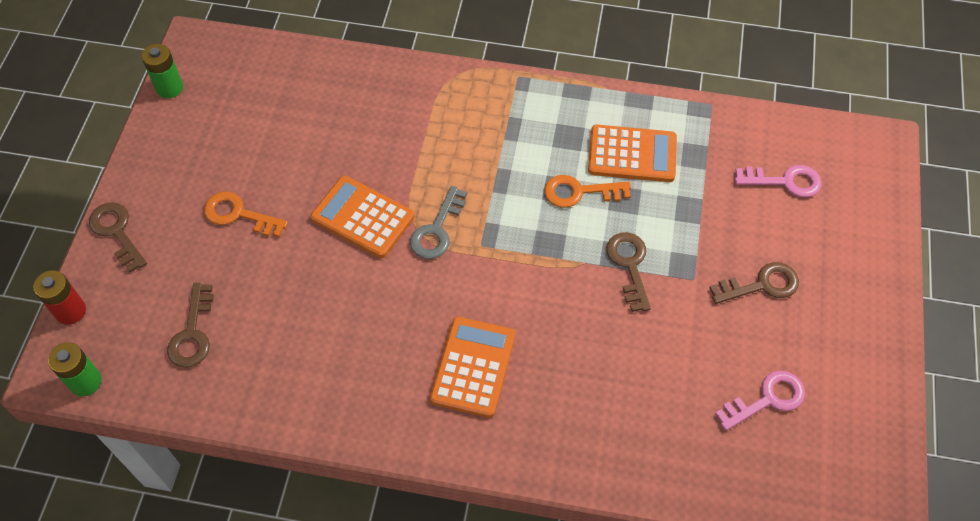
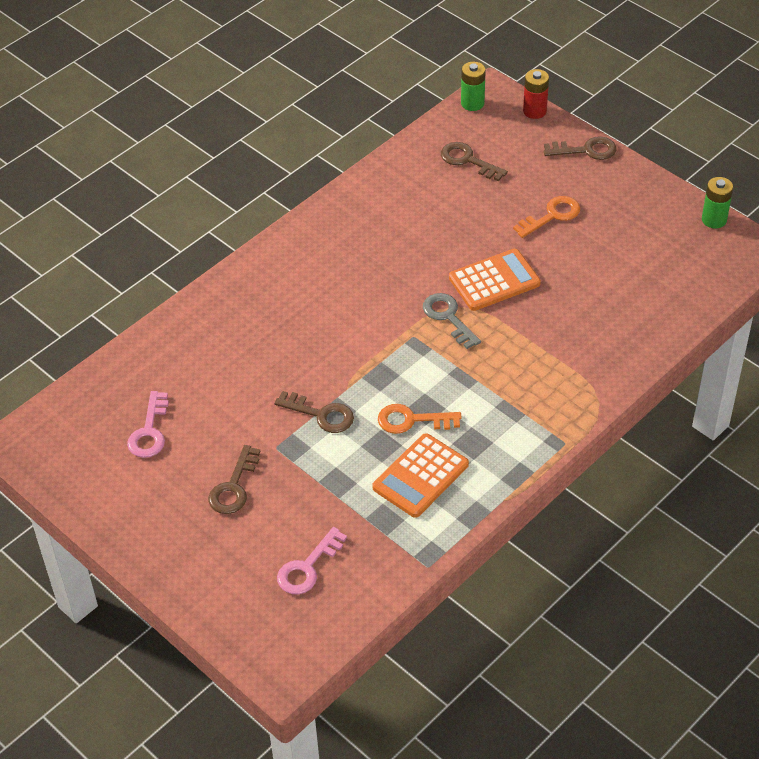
camera: 125 degrees right, 10 degrees down
orange calculator [430,317,515,418] -> none
orange key [544,175,631,208] -> orange key turned 120 degrees counterclockwise [378,404,461,434]

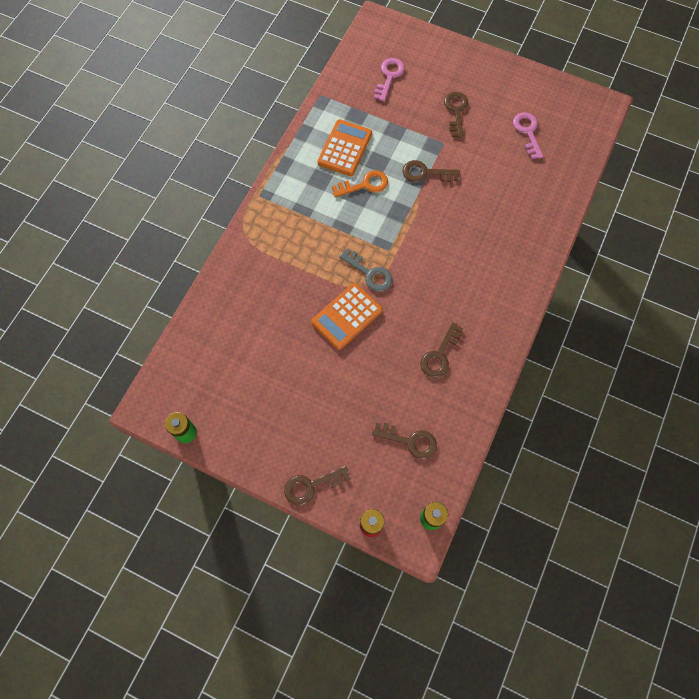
camera: 160 degrees right, 20 degrees up
orange key [513,196,580,238] -> none
none -> brown key [420,322,463,378]

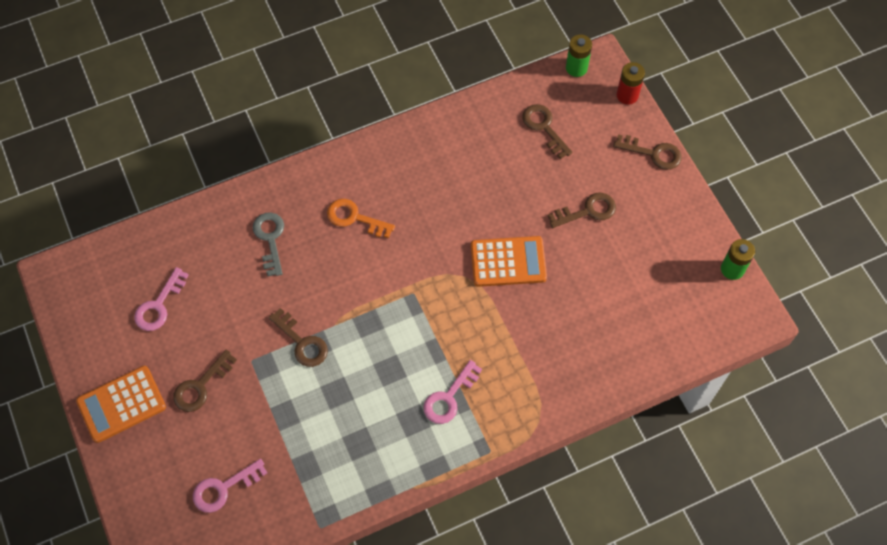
camera: 140 degrees left, 5 degrees down
orange calculator [317,119,372,176] -> orange calculator moved to [76,366,166,443]
orange key [332,170,388,197] -> orange key moved to [327,199,395,238]
grey key [339,248,392,292] -> grey key moved to [253,212,284,276]
brown key [420,322,463,378] -> brown key moved to [548,193,616,228]
none -> pink key [423,360,482,424]

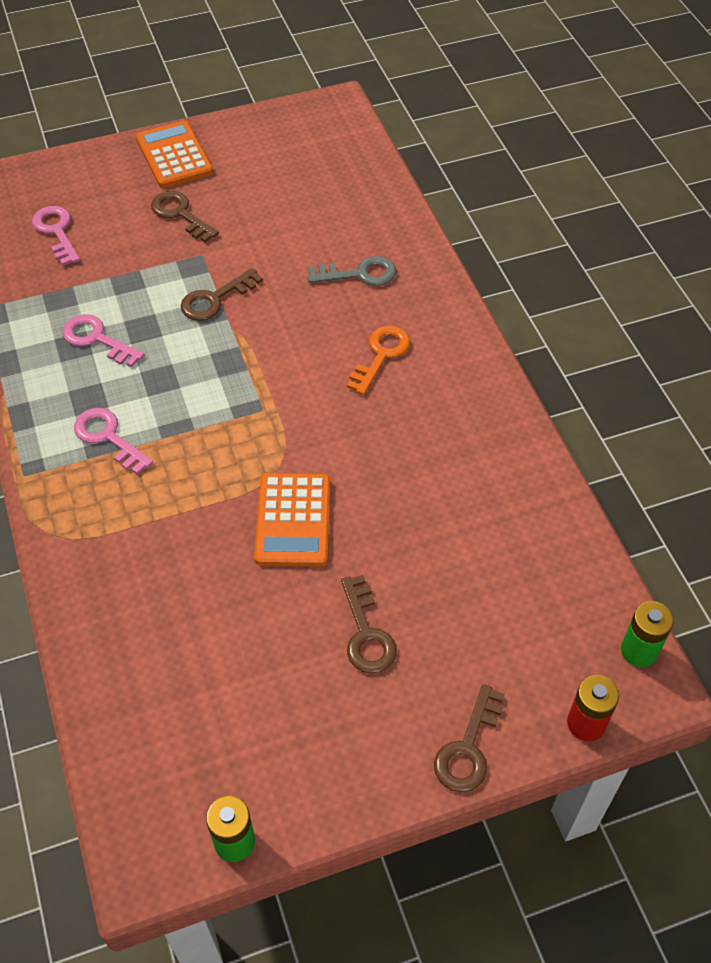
camera: 95 degrees right, 10 degrees down
pink key [134,267,189,331] -> pink key moved to [62,314,145,367]
brown key [522,104,572,159] -> none

